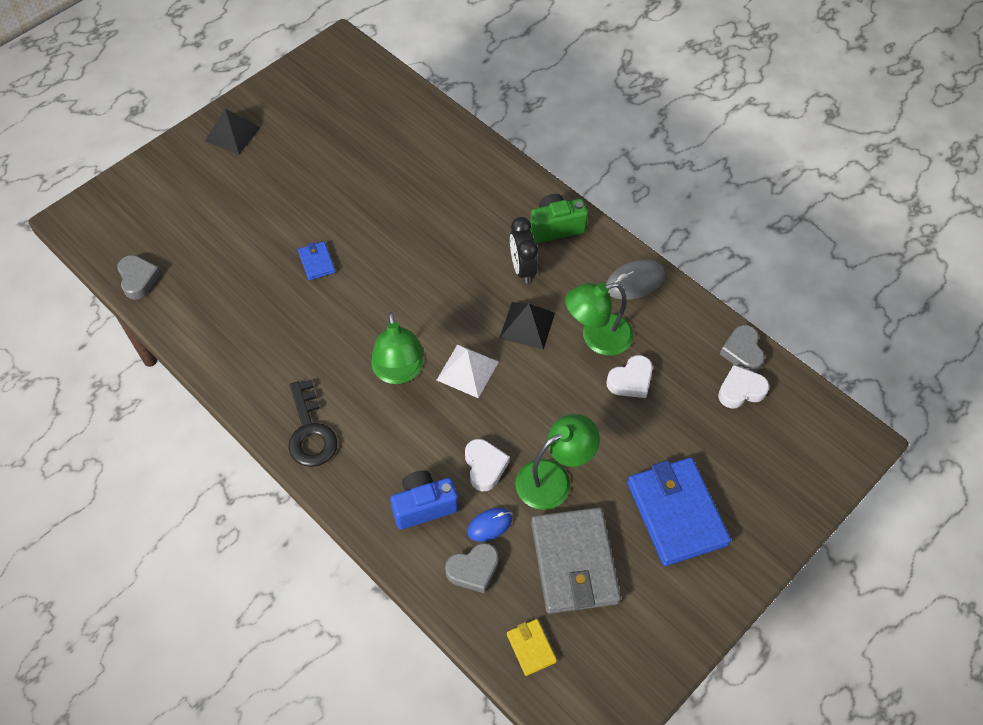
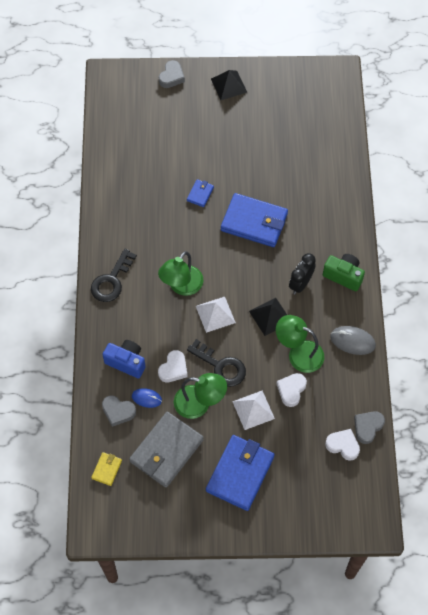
camera: 45 degrees right, 5 degrees up
grey heart [117,255,161,300] -> grey heart moved to [159,60,185,88]
white heart [606,355,653,398] -> white heart turned 105 degrees clockwise [277,373,307,407]
none -> black key [187,339,246,387]
none -> blue wallet [221,193,288,247]
none -> white pyramid [232,391,275,430]

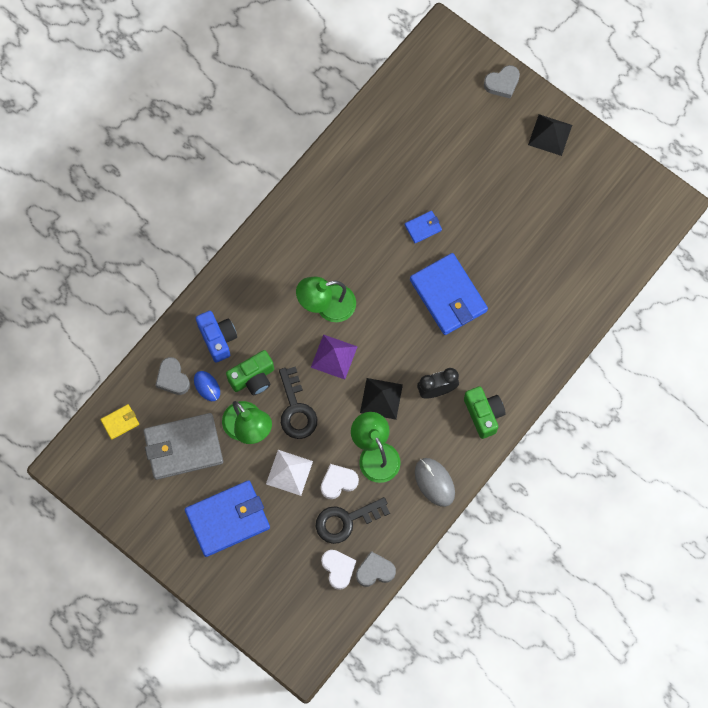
camera: 40 degrees right, 10 degrees up
black key [91,249,137,302] -> black key moved to [316,497,390,544]
white heart [158,350,188,383] -> green camera [226,350,274,395]
white pyramid [196,297,236,333] -> purple pyramid [311,334,358,380]

